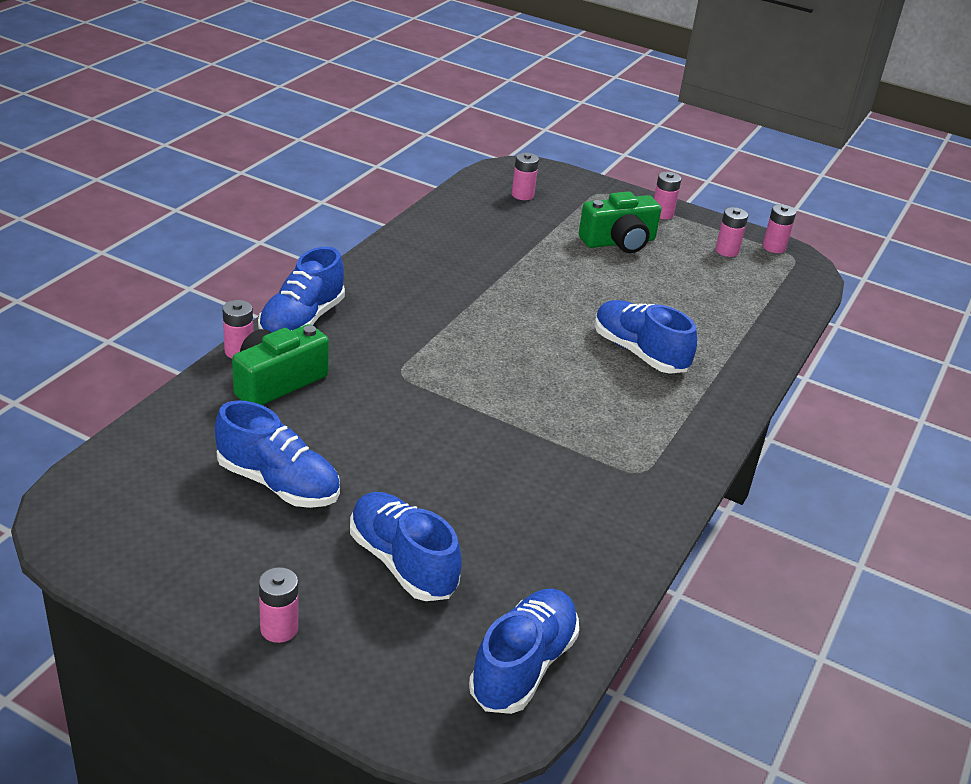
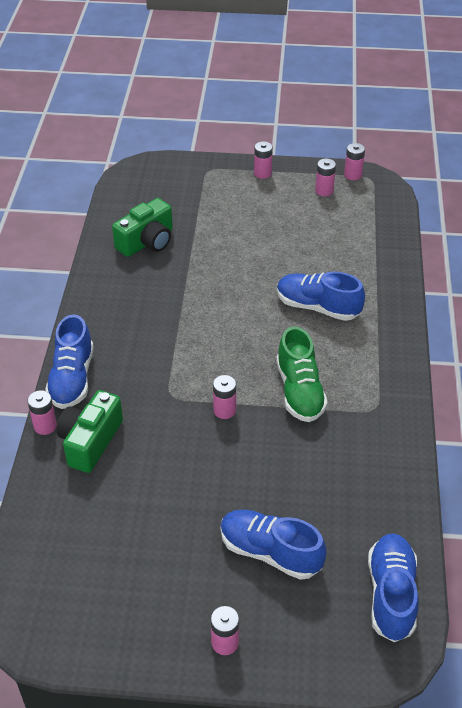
camera: 20 degrees left, 10 degrees up
blue shoe [215,400,340,508] -> none
pink battery [512,153,539,200] -> pink battery moved to [213,375,236,419]
green camera [579,191,661,253] -> green camera moved to [112,198,173,257]
none -> green shoe [276,327,328,422]

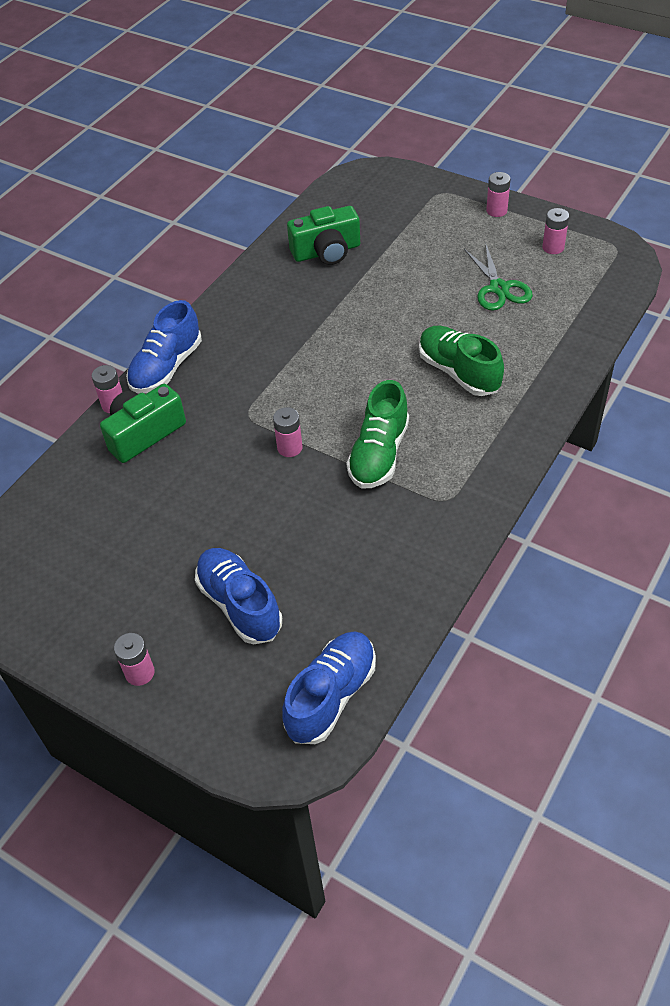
camera: 30 degrees right, 5 degrees up
blue shoe [277,271,365,321] -> green shoe [419,326,504,396]
pink battery [344,143,365,180] -> none
none -> green scissors [464,243,533,311]

